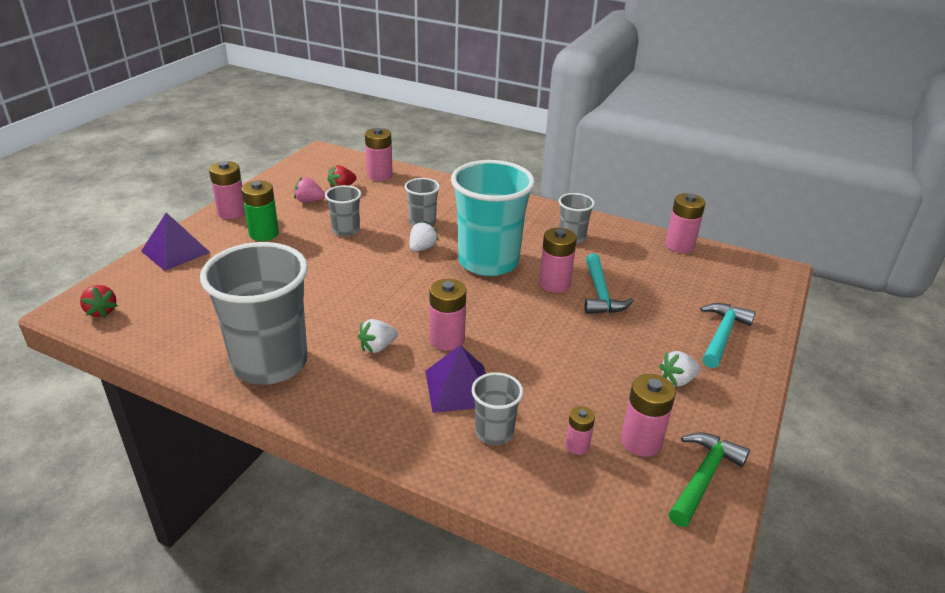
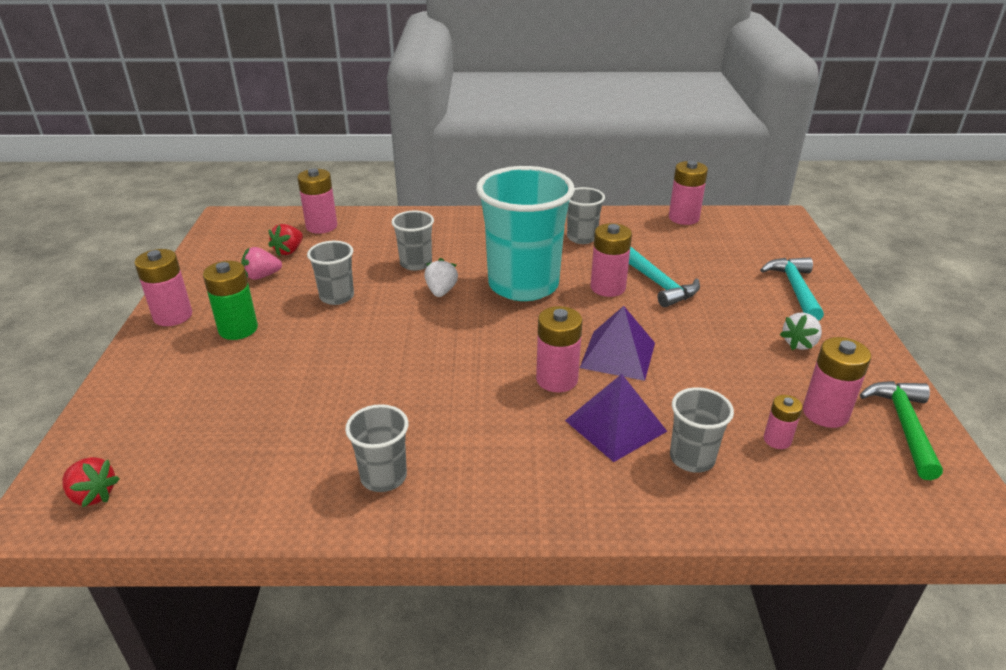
camera: 25 degrees left, 0 degrees up
purple pyramid [141,212,211,271] -> purple pyramid moved to [580,306,655,381]
grey cup [200,242,308,385] -> grey cup [345,404,409,492], size x0.47
white strawberry [358,319,398,353] -> none

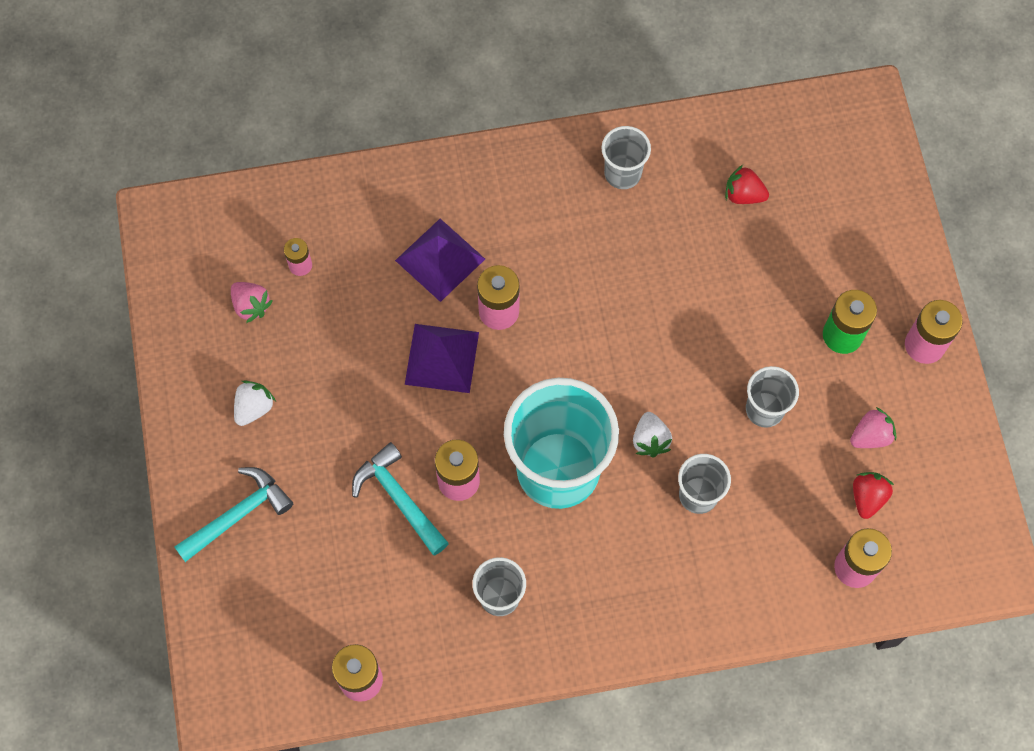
camera: 170 degrees right, 35 degrees up
red strawberry [62,457,120,507] -> red strawberry moved to [725,165,769,204]
grey cup [670,387,734,473] -> none
turquoise hammer [760,257,824,321] -> turquoise hammer turned 120 degrees counterclockwise [175,467,293,562]
pink battery [803,337,871,428] -> pink strawberry [231,282,273,323]
green hammer [860,381,943,480] -> none

